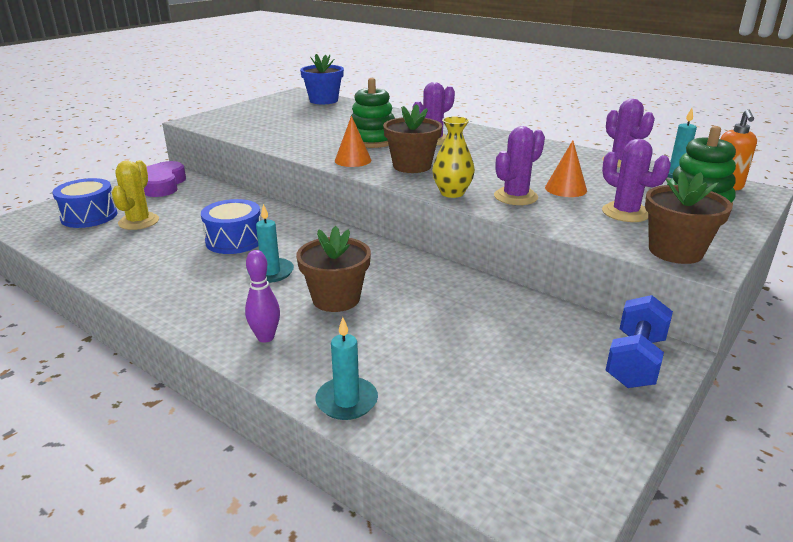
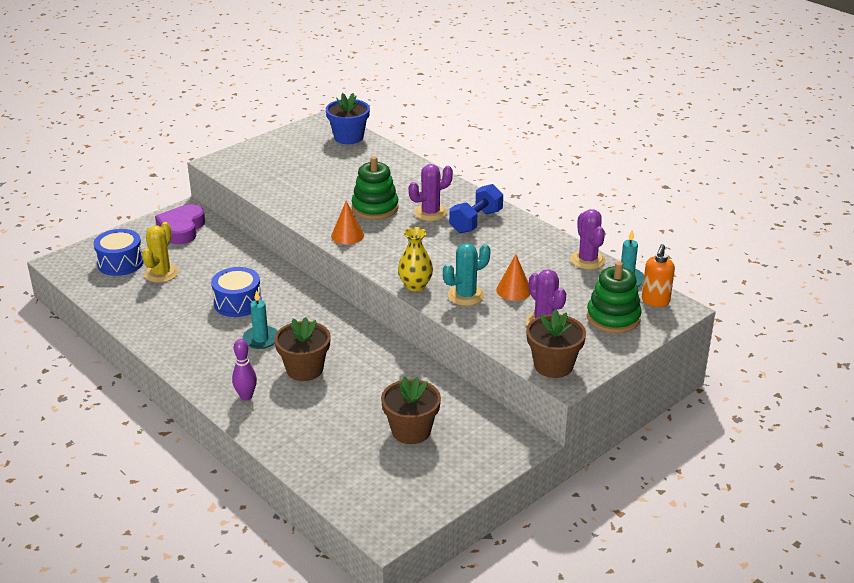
camera: 10 degrees right, 5 degrees up
turquoise candle [315,317,378,420] -> none
brown flower pot [383,104,442,173] -> brown flower pot moved to [381,376,441,444]
purple cactus [494,126,545,205] -> turquoise cactus [443,243,491,306]
blue dumbbell [606,295,673,388] -> blue dumbbell moved to [449,184,503,234]

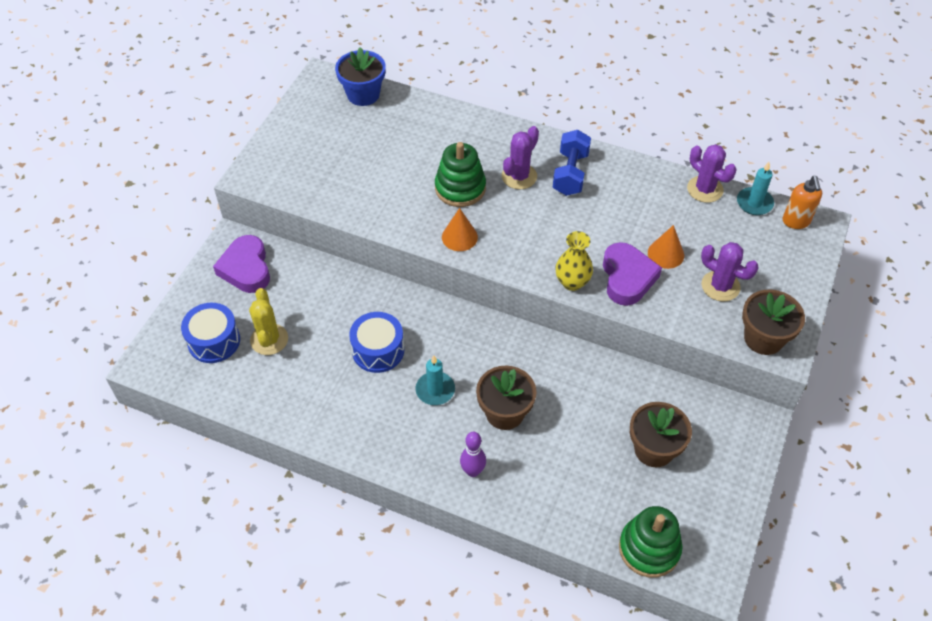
camera: 25 degrees left, 20 degrees up
turquoise cactus [443,243,491,306] -> purple heart [603,242,662,306]
green stacking toy [587,262,642,333] -> green stacking toy moved to [619,506,682,578]

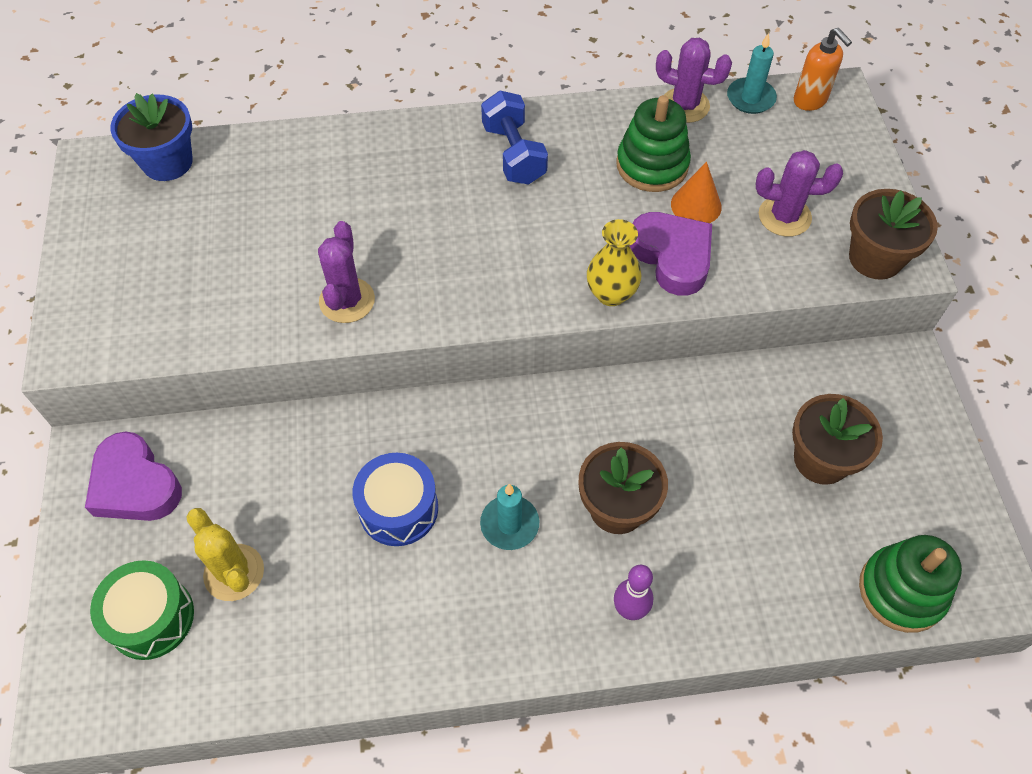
camera: 30 degrees left, 5 degrees up
blue drum [181,303,240,363] -> green drum [90,560,194,660]
green stacking toy [435,142,486,207] -> green stacking toy moved to [616,95,691,192]
orange cone [442,208,478,251] -> none
purple cactus [502,126,539,189] -> purple cactus moved to [318,221,375,323]

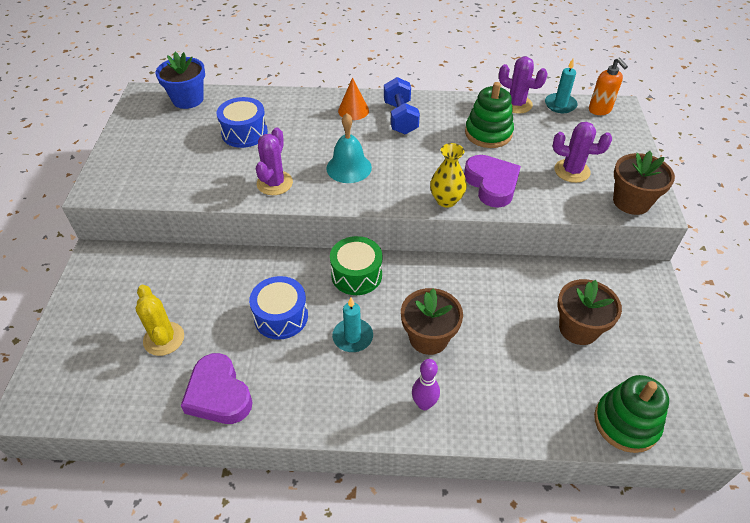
camera: 10 degrees right, 10 degrees down
purple heart [85,431,182,521] -> purple heart moved to [181,353,252,424]
green drum [90,560,194,660] -> green drum moved to [330,236,383,295]
orange cone [671,162,722,223] -> orange cone moved to [338,77,369,120]
none -> blue drum [217,97,268,148]
none -> turquoise bell [326,113,372,183]

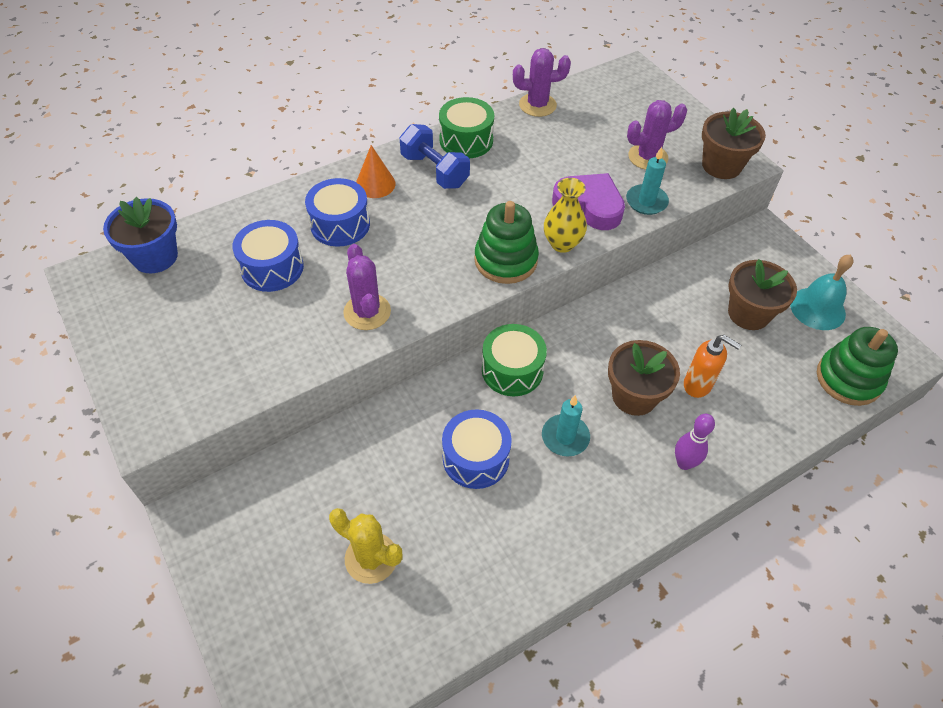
camera: 35 degrees left, 5 degrees up
purple heart [181,353,252,424] -> none
turquoise bell [326,113,372,183] -> turquoise bell moved to [790,255,854,330]
green stacking toy [465,82,514,148] -> green stacking toy moved to [474,201,539,284]
turquoise candle [545,59,578,113] -> turquoise candle moved to [626,147,669,215]
orange soap dispenser [589,58,628,115] -> orange soap dispenser moved to [684,335,741,398]
none -> blue drum [305,178,370,247]
none -> green drum [439,97,494,158]

